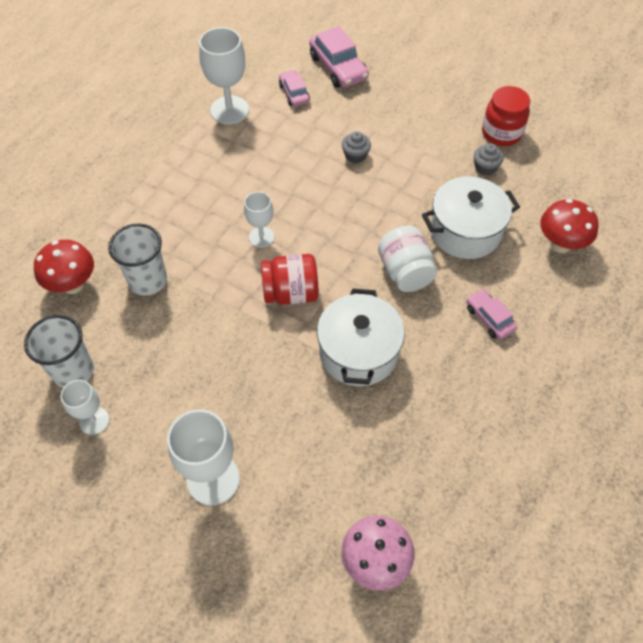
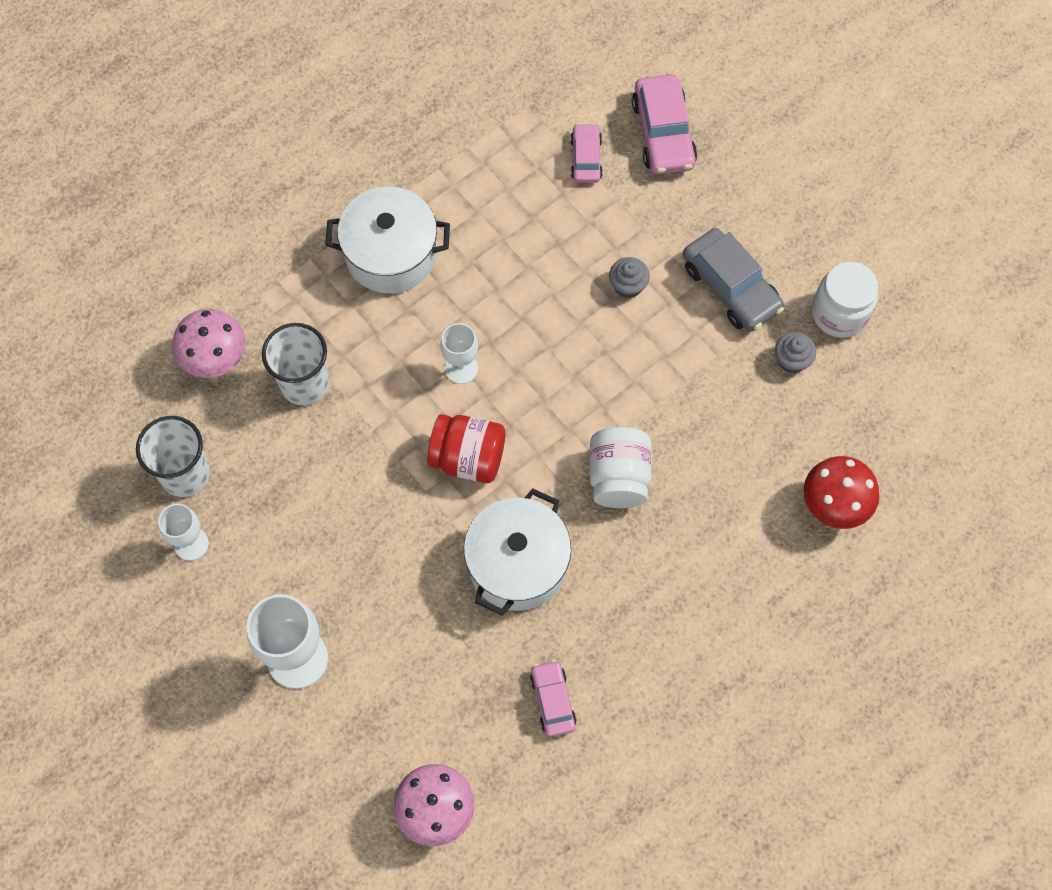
camera: 20 degrees right, 10 degrees up
red mushroom [34,240,94,294] -> pink mushroom [173,309,245,378]
white goblet [199,27,249,124] -> none
white pot [422,176,520,259] -> white pot moved to [325,187,450,294]
pink car [466,289,517,340] -> pink car moved to [530,660,577,737]
red jar [482,86,530,146] -> white jar [812,262,878,338]
none -> grey car [683,228,784,332]

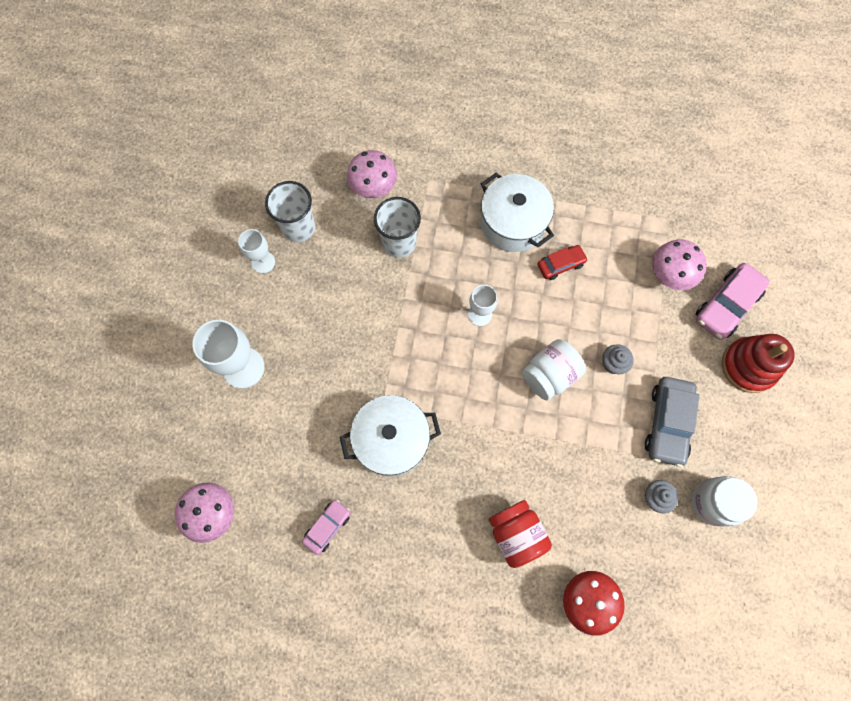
camera: 50 degrees right, 5 degrees up
red jar [427,414,505,483] -> red jar moved to [489,500,552,568]
pink car [570,123,603,183] -> pink mushroom [652,240,707,290]
white jar [589,427,652,508] -> white jar moved to [522,339,586,400]
none -> red car [537,245,588,280]
none -> red stacking toy [722,334,795,393]

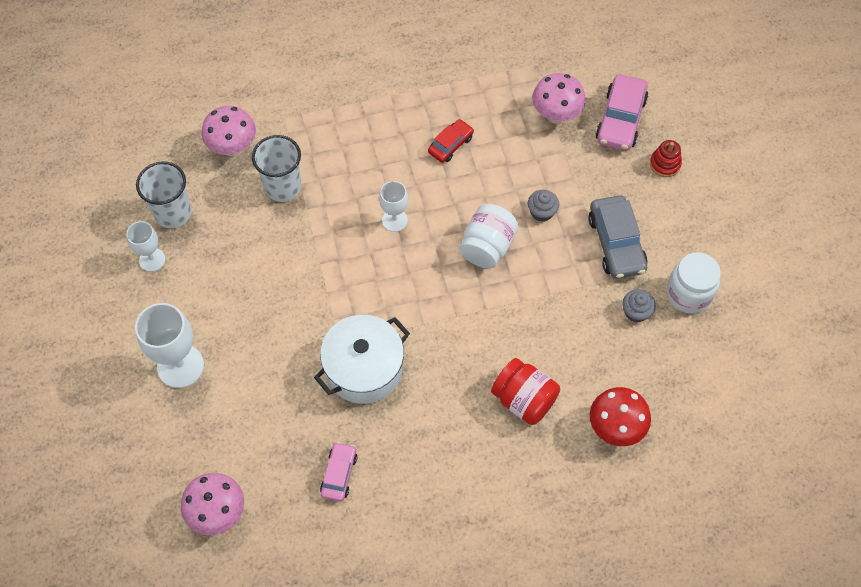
camera: 25 degrees left, 10 degrees down
white pot [481,173,554,252] -> none
red stacking toy [722,334,795,393] -> red stacking toy [650,140,682,177], size x0.55

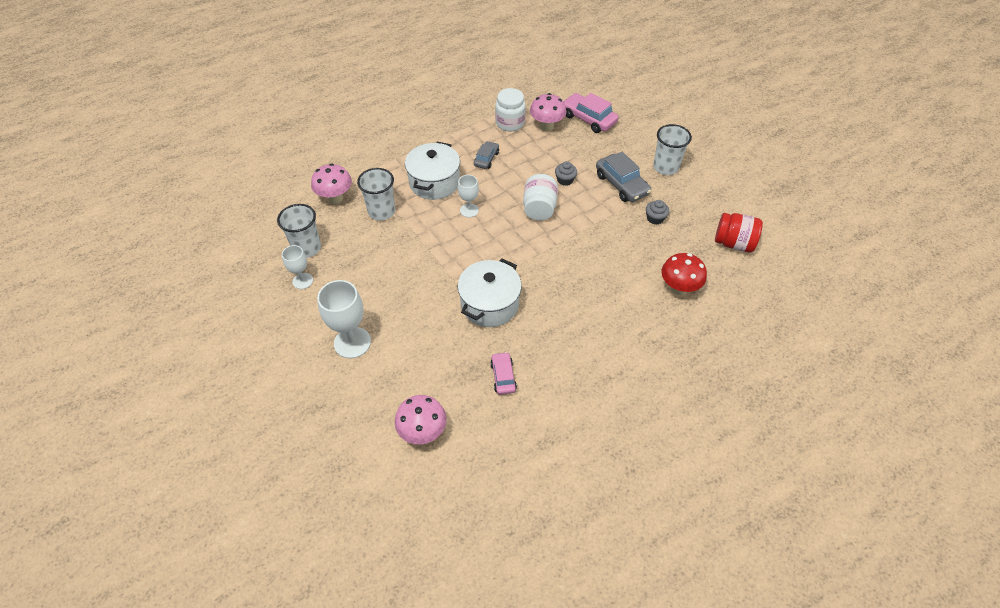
camera: 20 degrees left, 10 degrees down
red car [428,119,474,163] -> grey car [474,141,499,169]
red jar [491,358,560,425] -> red jar moved to [715,213,763,253]
pink car [595,74,648,151] -> pink car turned 135 degrees clockwise [563,93,618,133]
red stacking toy [650,140,682,177] -> none
white jar [667,252,721,313] -> white jar moved to [495,88,526,131]
none -> white pot [405,142,460,200]
none -> white cup [653,124,692,175]

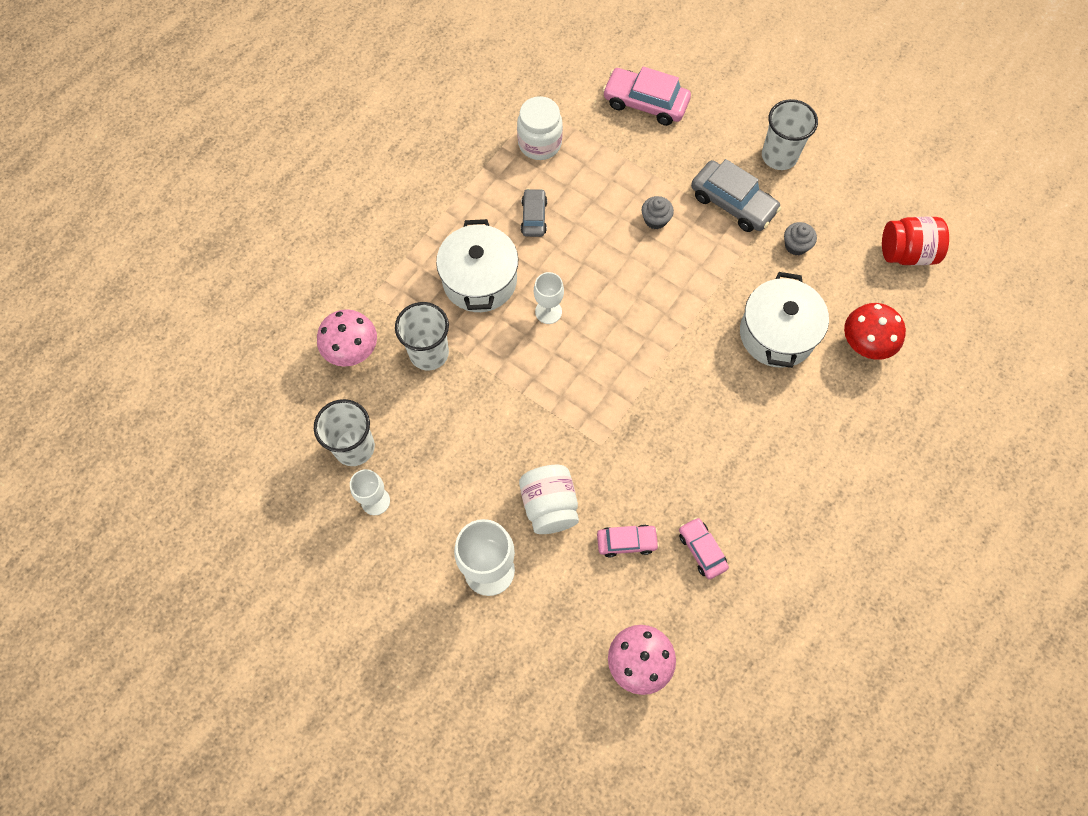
camera: 20 degrees left, 15 degrees up
white pot [458,258,522,327] -> white pot moved to [740,272,829,368]
white jar [523,174,558,221] -> white jar moved to [519,465,579,534]
pink mushroom [530,93,566,131] -> none
none -> pink car [597,525,659,557]

